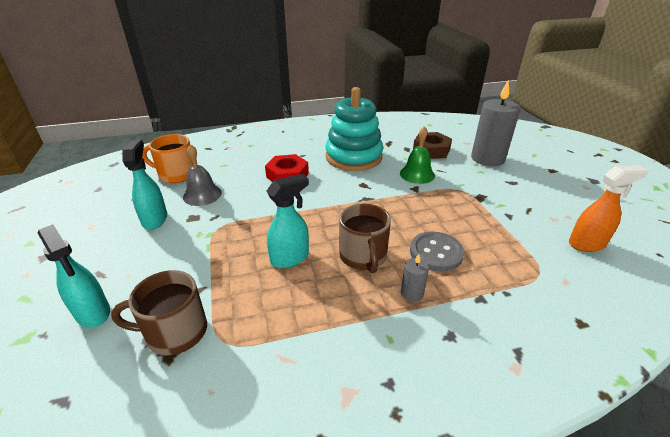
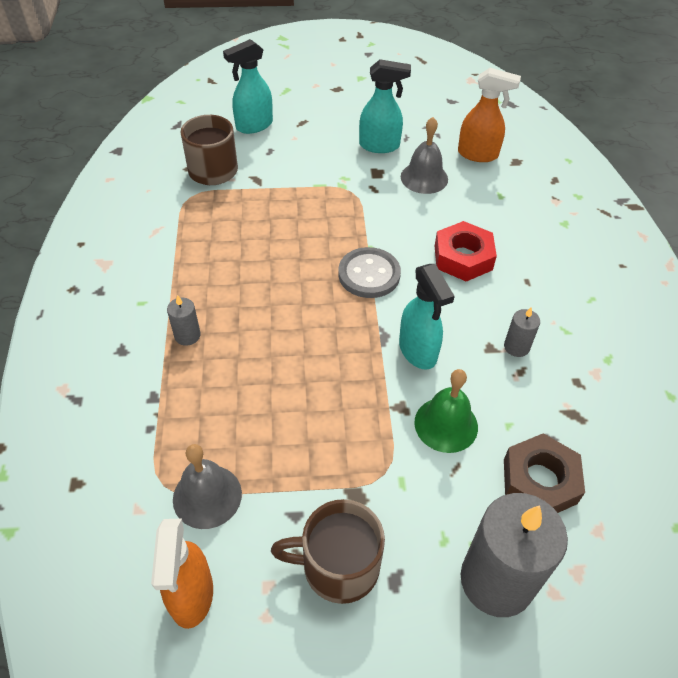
camera: 100 degrees right, 15 degrees up
orange mug [142,134,193,183] -> orange spray bottle [458,68,521,162]
turquoise spray bottle [267,174,309,268] -> turquoise spray bottle moved to [399,264,455,370]
turquoise stacking toy [325,87,383,171] -> grey candle [504,307,540,357]
brown mug [339,204,391,273] -> brown mug moved to [271,499,385,604]
grey button [410,232,464,272] -> grey button moved to [338,247,401,298]
none -> grey bell [173,444,242,529]

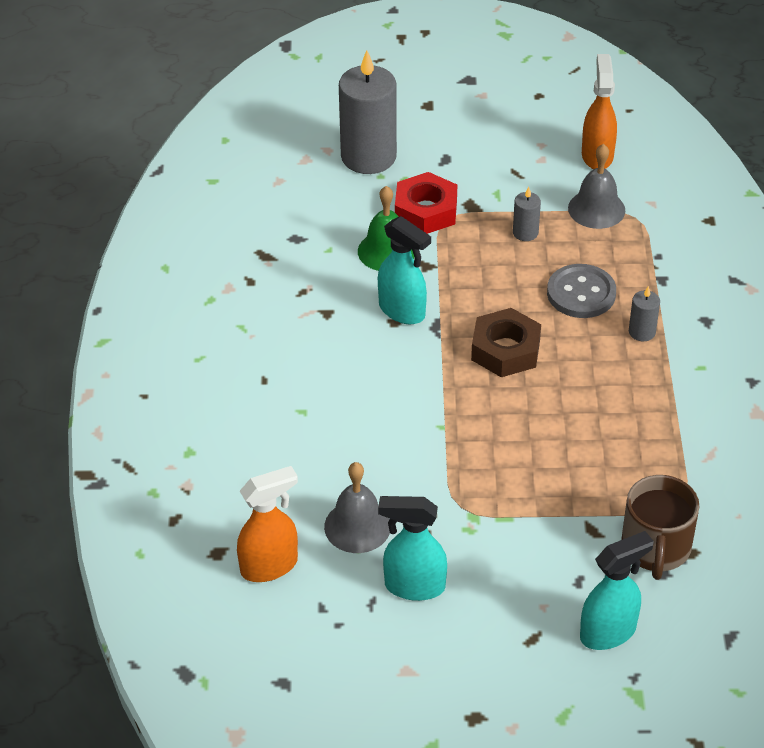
camera: 175 degrees left, 5 degrees down
brown mug [271,499,385,604] -> none
grey button [338,247,401,298] -> grey button moved to [547,264,616,318]
turquoise spray bottle [399,264,455,370] -> turquoise spray bottle turned 150 degrees clockwise [378,216,431,324]
red nut [435,221,497,282] -> red nut moved to [395,172,457,234]
orange spray bottle [458,68,521,162] -> orange spray bottle turned 135 degrees clockwise [237,466,298,582]
grey candle [504,307,540,357] -> grey candle moved to [513,187,541,241]
brown nut [504,433,585,513] -> brown nut moved to [471,308,541,377]

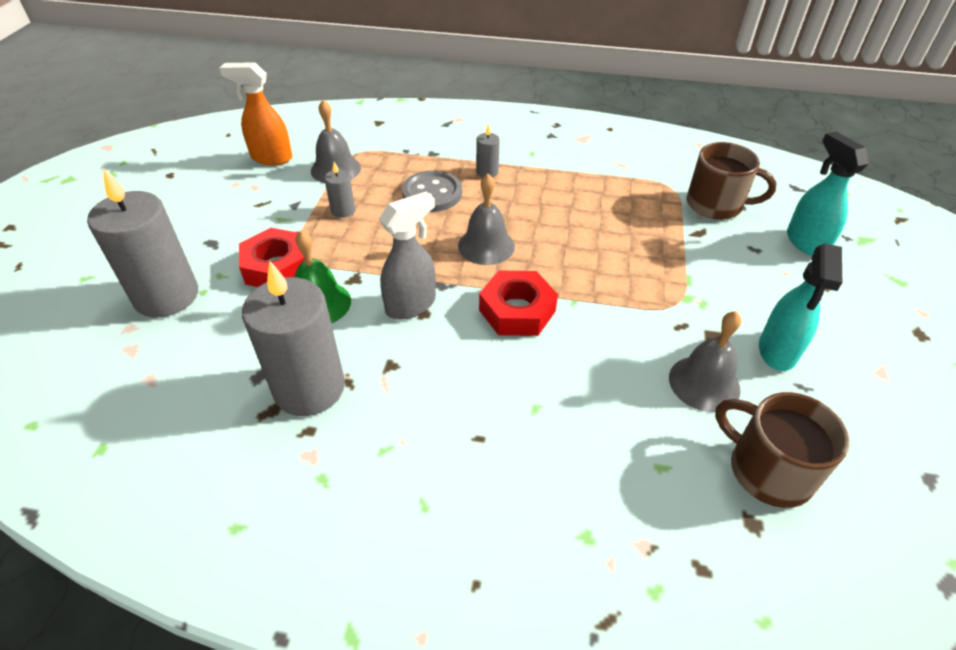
camera: 80 degrees left, 0 degrees up
orange spray bottle [237,466,298,582] -> brown mug [715,392,850,508]
turquoise spray bottle [378,216,431,324] -> grey spray bottle [379,192,436,320]
brown nut [471,308,541,377] -> grey bell [458,174,515,265]
none -> grey candle [242,261,345,416]
none -> red nut [479,271,558,336]

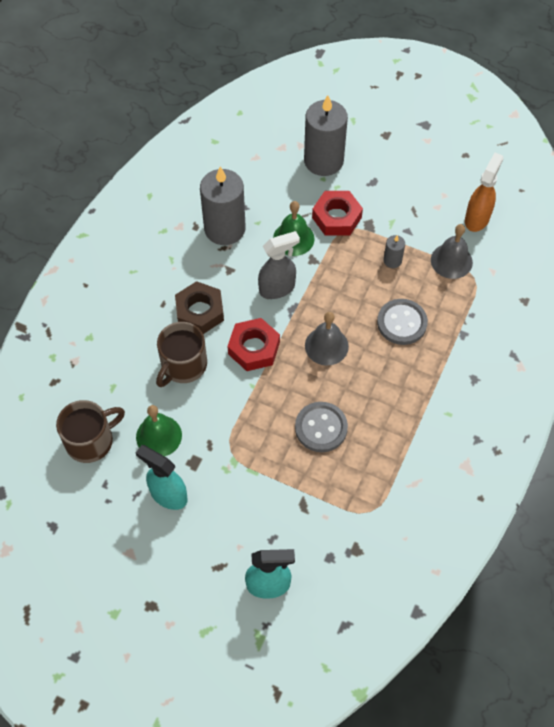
camera: 105 degrees right, 15 degrees up
grey spray bottle [379,192,436,320] -> grey spray bottle turned 90 degrees counterclockwise [258,231,300,299]
grey candle [476,124,500,177] -> none
grey bell [669,311,741,412] -> green bell [136,405,182,456]
brown mug [687,142,776,220] -> brown mug moved to [156,322,207,387]
none -> brown nut [175,281,224,334]
none -> grey button [295,402,348,452]

